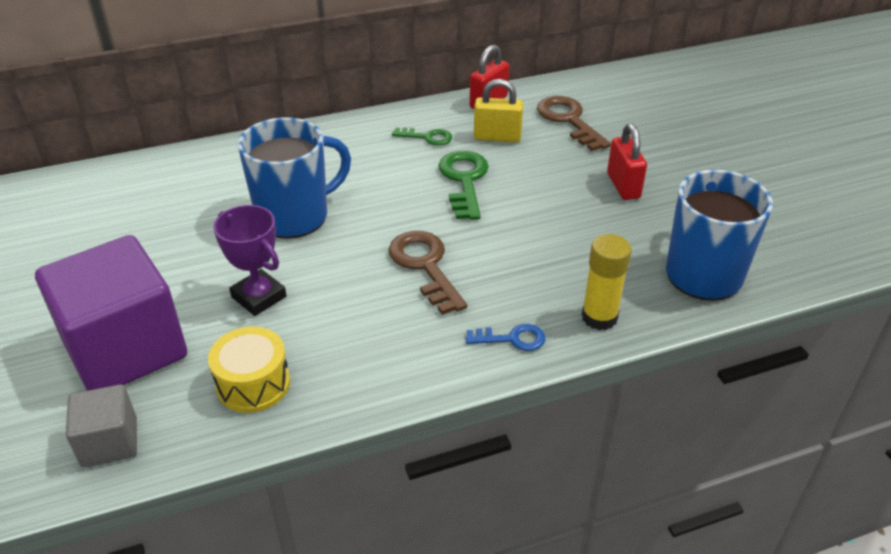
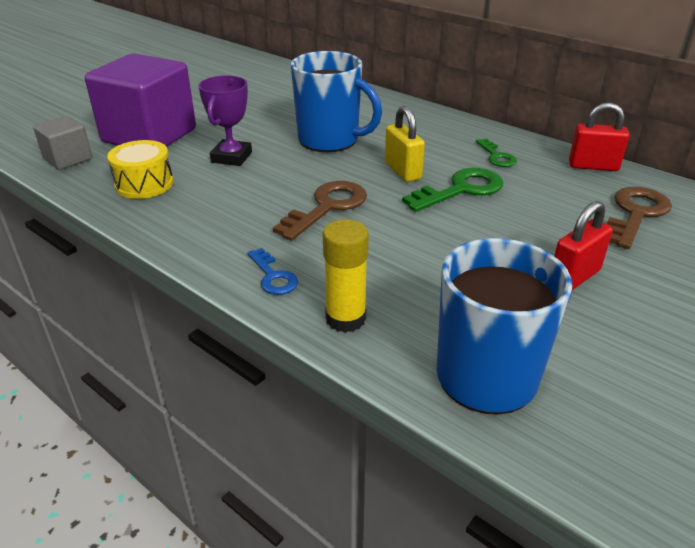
camera: 60 degrees right, 5 degrees down
yellow padlock [474,79,523,142] -> yellow padlock moved to [385,106,425,182]

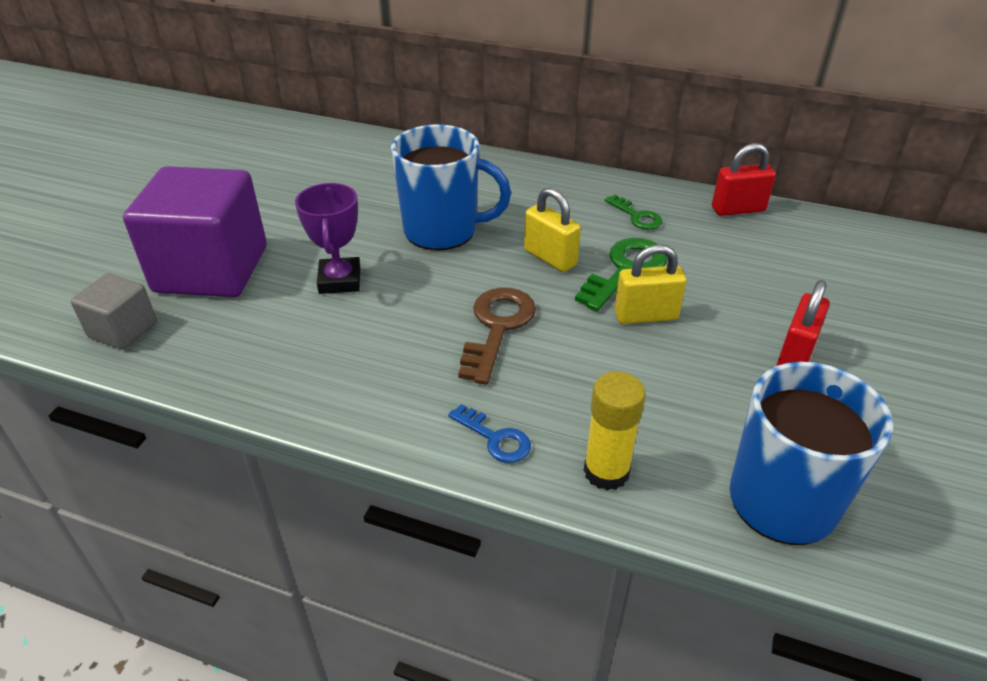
camera: 20 degrees left, 5 degrees up
yellow drum [107,140,173,199] -> none
brown key [607,187,672,249] -> none
none -> yellow padlock [614,244,687,324]

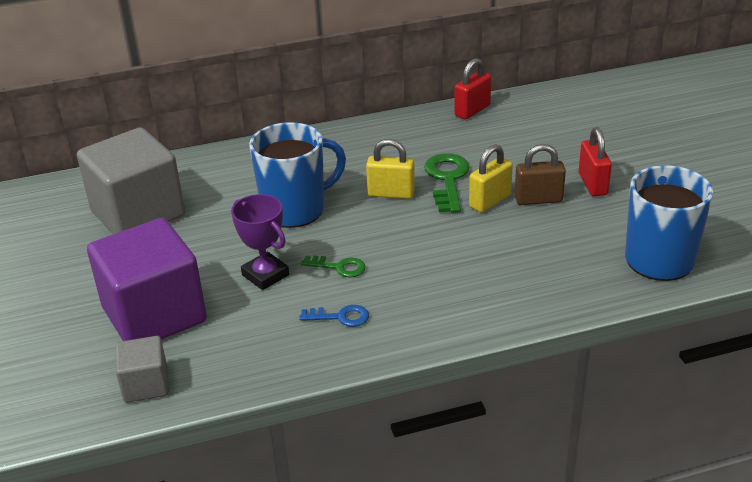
camera: 35 degrees left, 5 degrees down
blue key [448,404,531,463] -> blue key moved to [299,305,369,327]
brown key [458,288,536,385] -> none
yellow glue stick [583,371,646,491] -> none
green key [605,195,663,230] -> green key moved to [301,256,366,277]
none -> grey cube [77,127,185,234]
none -> brown padlock [515,144,566,205]

